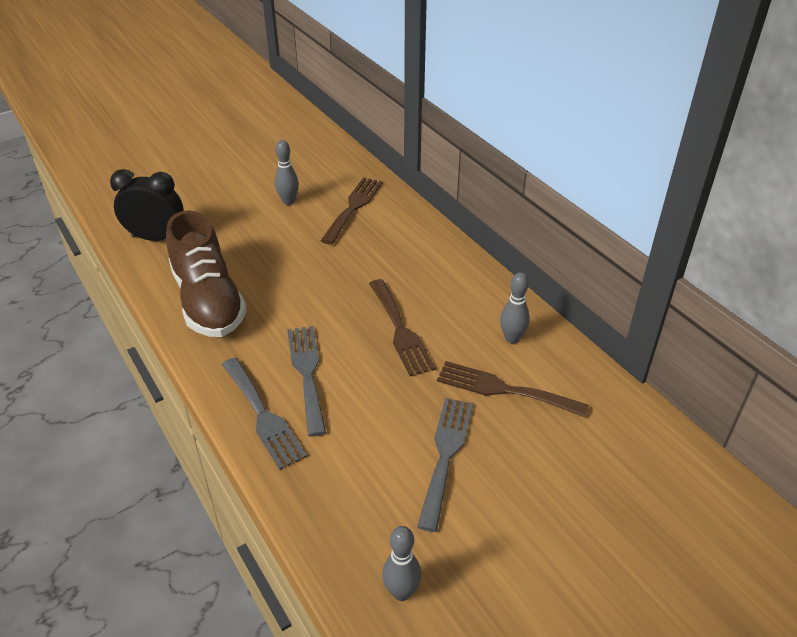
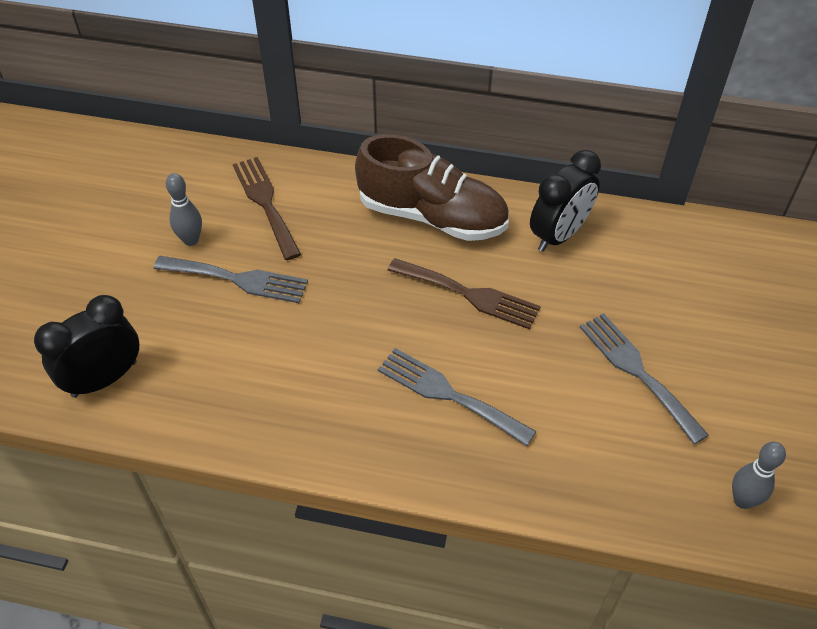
camera: 45 degrees left, 10 degrees up
brown shoe [166,210,247,337] -> brown shoe moved to [355,134,509,241]
grey fork [222,357,307,470] -> grey fork moved to [154,256,308,303]
brown fork [437,361,589,417] -> none
grey bowling pin [500,272,530,344] -> black clock [530,150,601,252]

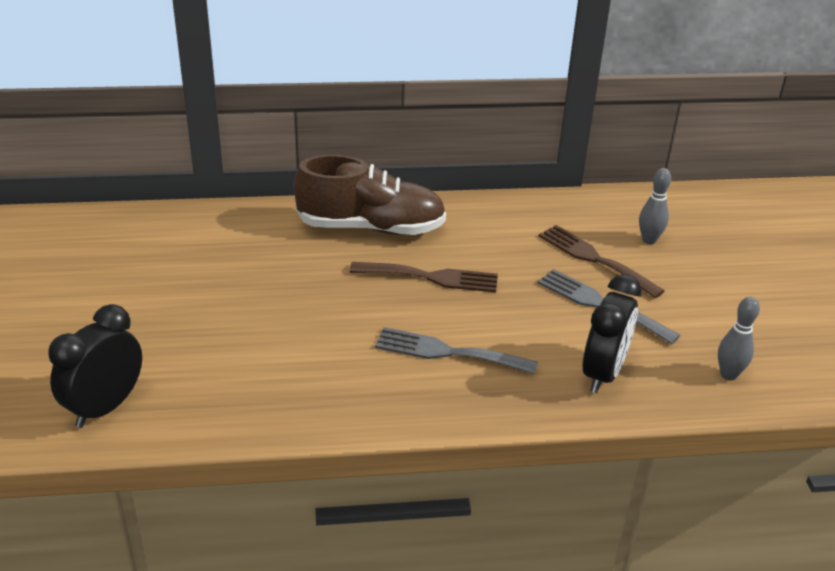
camera: 20 degrees left, 15 degrees down
grey fork [154,256,308,303] -> none
grey bowling pin [166,173,202,246] -> grey bowling pin moved to [639,168,671,244]
brown fork [233,157,301,260] -> brown fork moved to [539,225,665,298]
black clock [530,150,601,252] -> black clock moved to [582,274,642,393]

